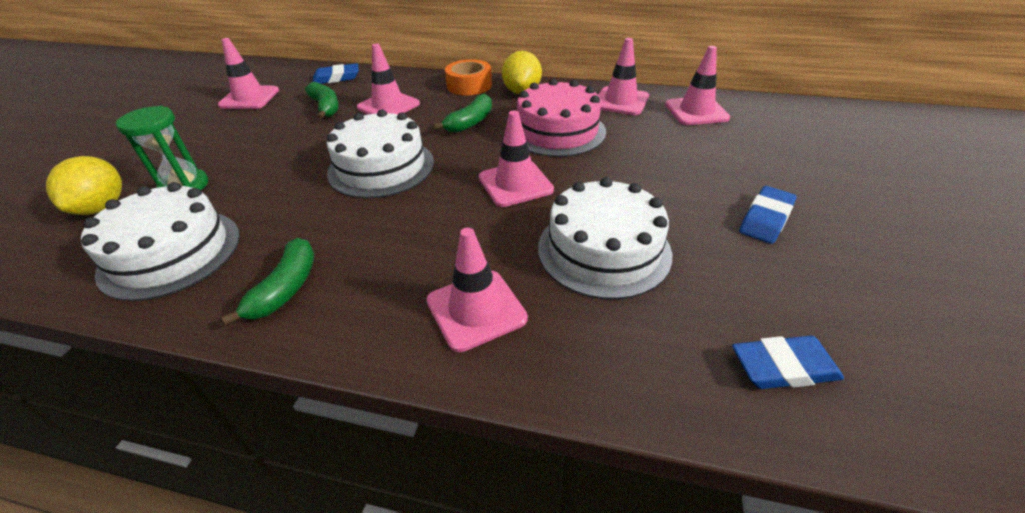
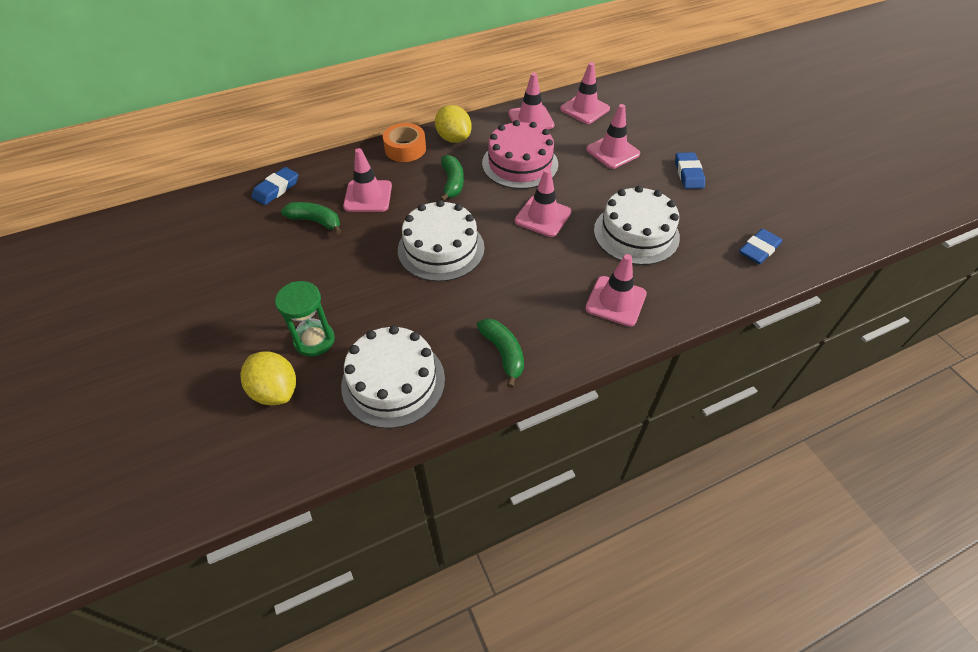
camera: 40 degrees left, 10 degrees up
pink traffic cone [218,38,279,109] -> pink traffic cone moved to [586,104,640,169]

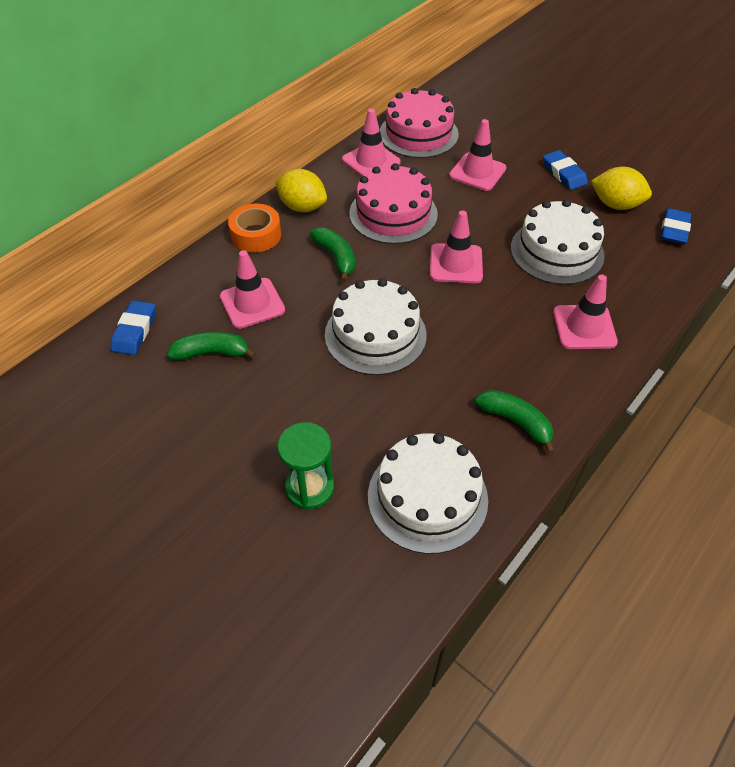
camera: 25 degrees left, 0 degrees up
yellow lemon [240,351,296,406] -> yellow lemon moved to [591,167,652,210]
pink traffic cone [560,62,610,124] -> pink cake [380,88,459,158]

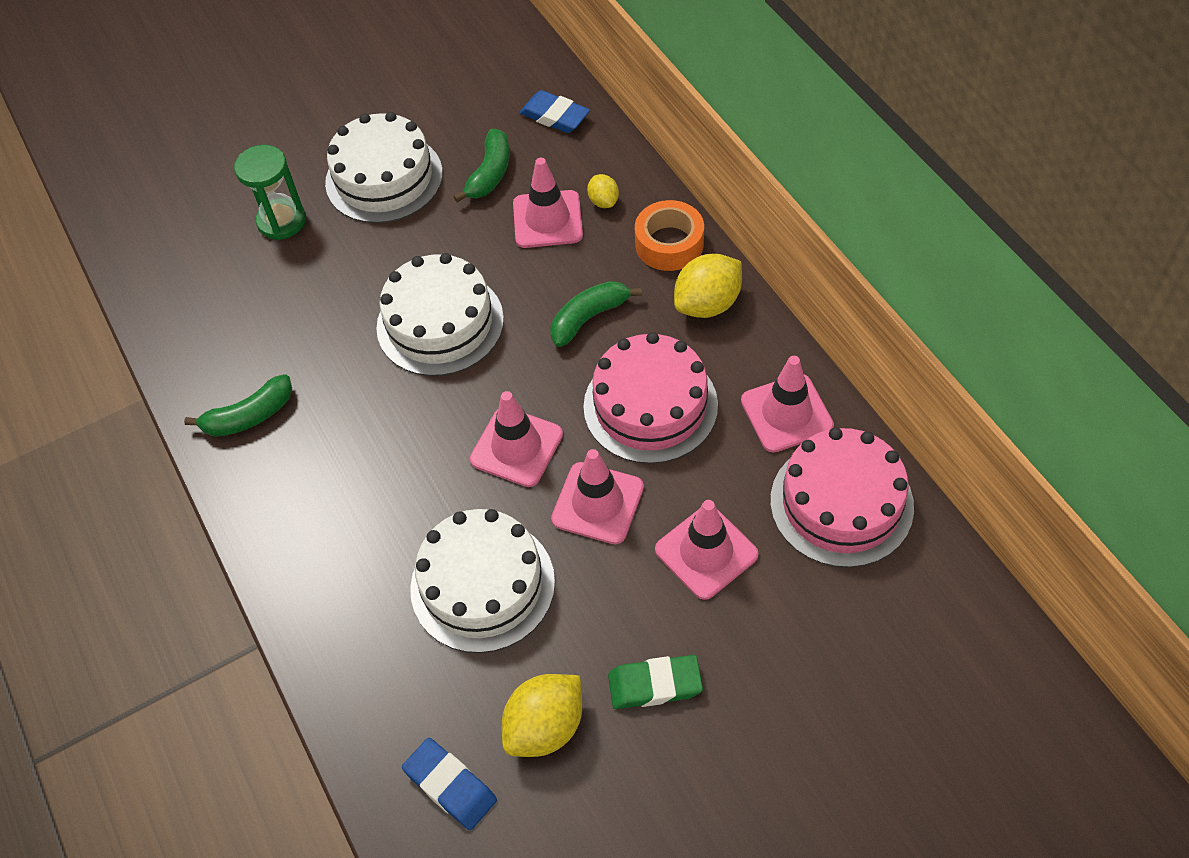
camera: 115 degrees right, 5 degrees up
green banana [310,227,355,282] -> green banana turned 150 degrees clockwise [551,281,642,347]
white cake [368,433,488,554] -> white cake moved to [325,112,443,223]
blue eraser [543,150,588,190] -> green eraser [608,655,703,709]
pink traffic cone [553,275,618,349] -> pink traffic cone moved to [551,449,644,544]
none -> yellow lemon [587,174,619,208]

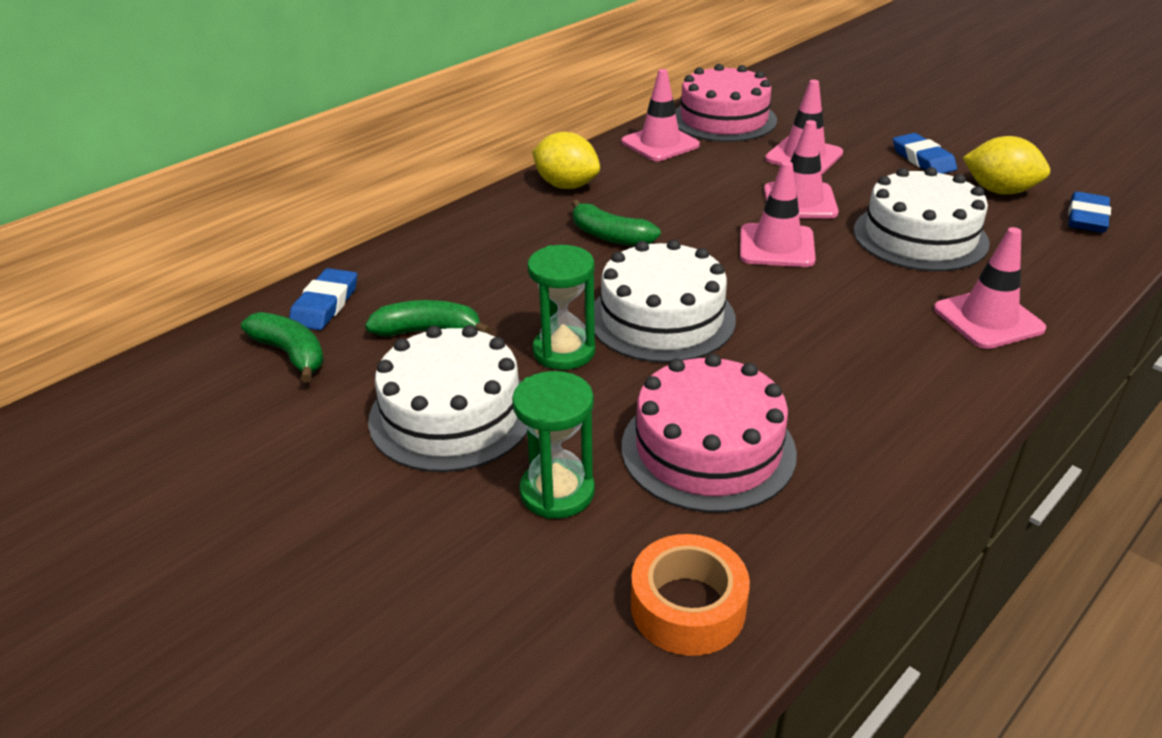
camera: 110 degrees left, 20 degrees down
green banana [184,374,292,437] -> green banana moved to [241,312,324,383]
pink traffic cone [513,158,583,248] -> pink traffic cone moved to [934,227,1046,349]
pink cake [583,332,718,464] -> pink cake moved to [622,354,797,513]
yellow lemon [587,174,619,208] -> none
green eraser [608,655,703,709] -> blue eraser [893,133,957,174]
orange tape [635,200,704,271] -> orange tape moved to [631,534,750,656]
none -> green hourglass [528,245,595,370]

